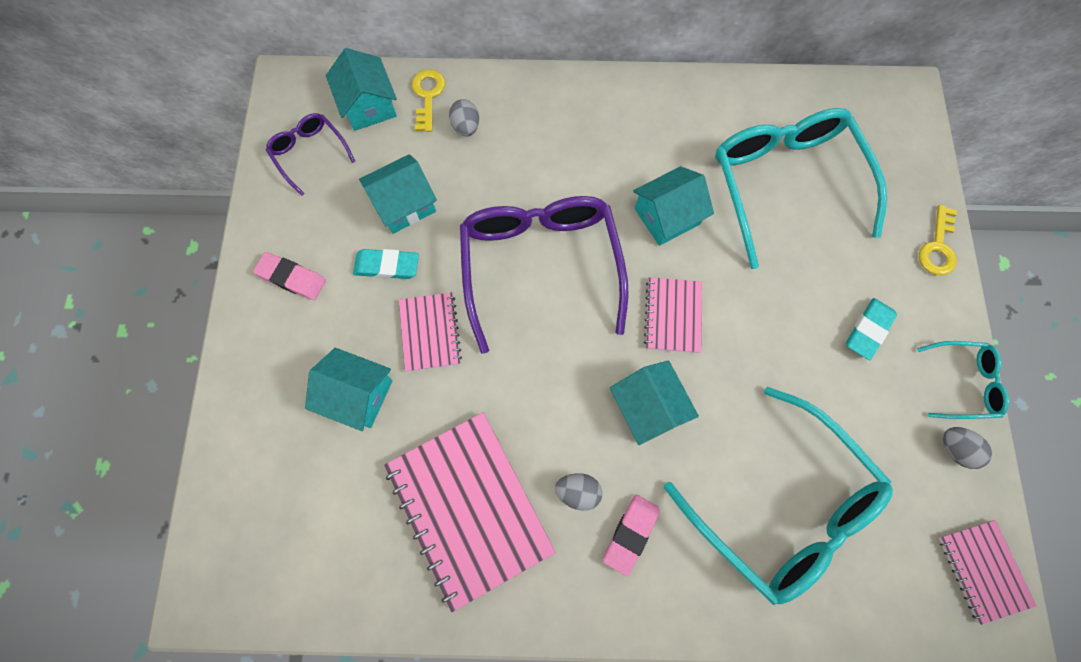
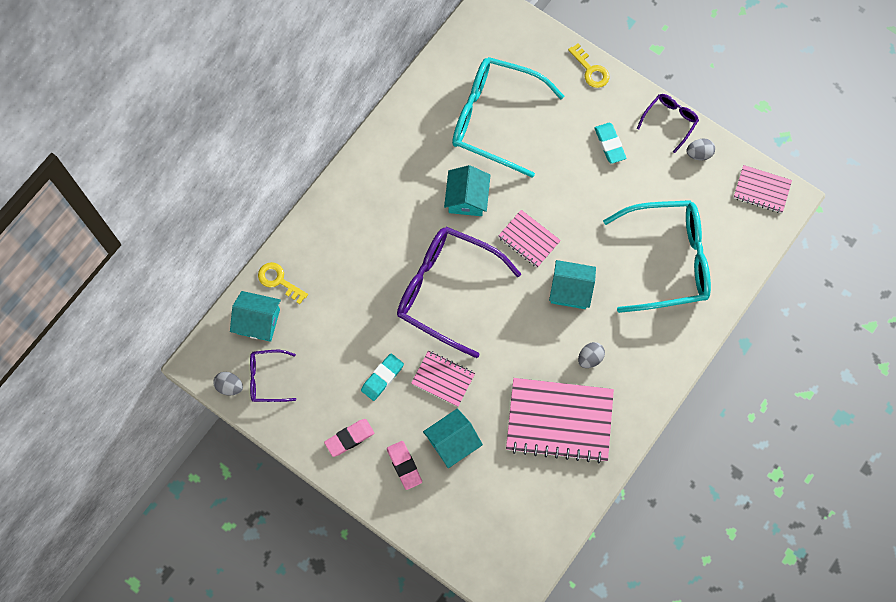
camera: 55 degrees left, 0 degrees up
turquoise house [359,154,437,234] -> none
grey egg [449,99,479,137] -> grey egg moved to [213,372,243,395]
pink eraser [603,494,659,576] -> pink eraser moved to [387,441,422,490]
turquoise glasses [917,341,1010,419] -> purple glasses [637,94,699,153]

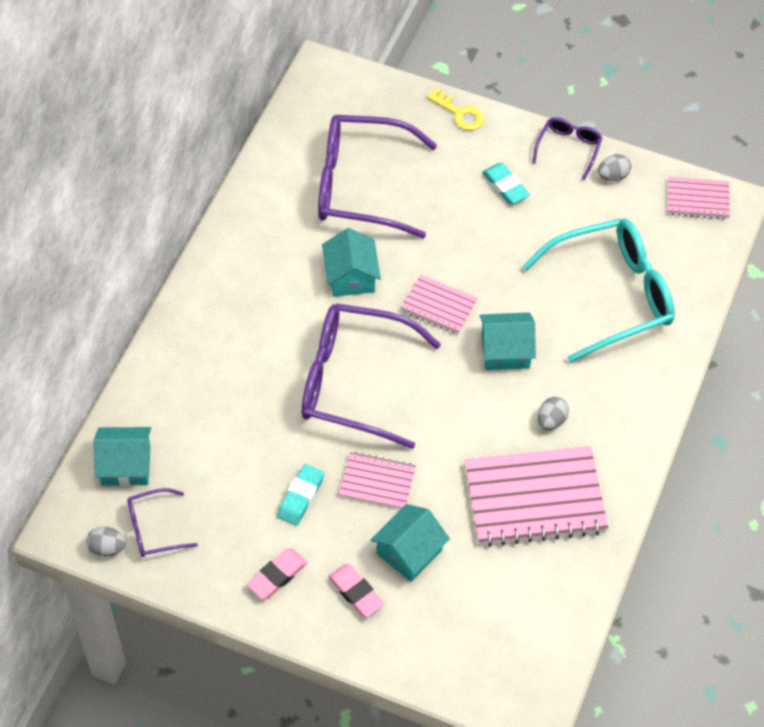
camera: 15 degrees left, 15 degrees down
yellow key [258,262,308,304] -> none
turquoise glasses [452,57,564,178] -> purple glasses [318,115,437,238]

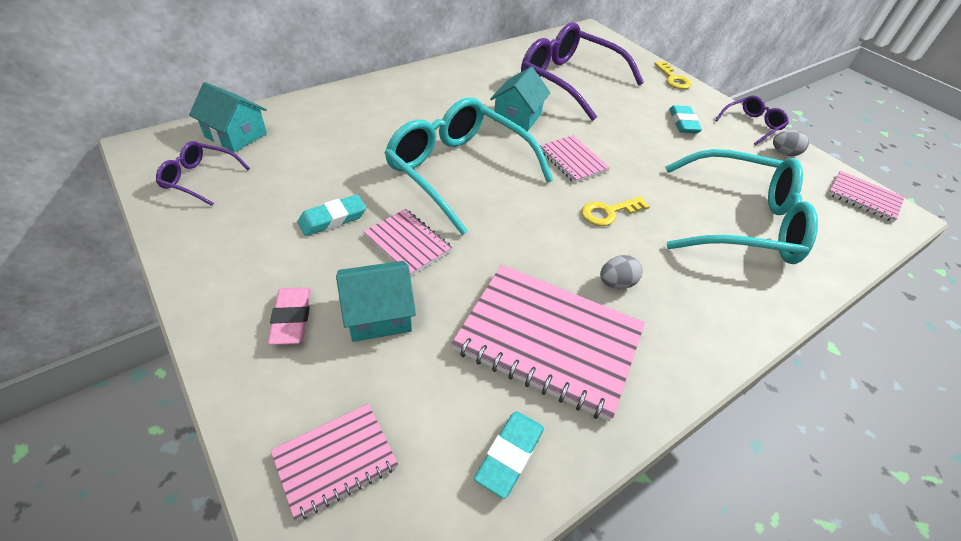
camera: 30 degrees right, 10 degrees down
grey egg [86,526,126,557] -> none
pink eraser [247,548,308,599] -> none
purple glasses [302,303,441,449] -> turquoise glasses [385,97,553,235]
turquoise house [480,312,536,370] -> yellow key [582,196,650,226]
none -> pink notebook [270,404,398,521]
none -> turquoise eraser [474,411,544,499]

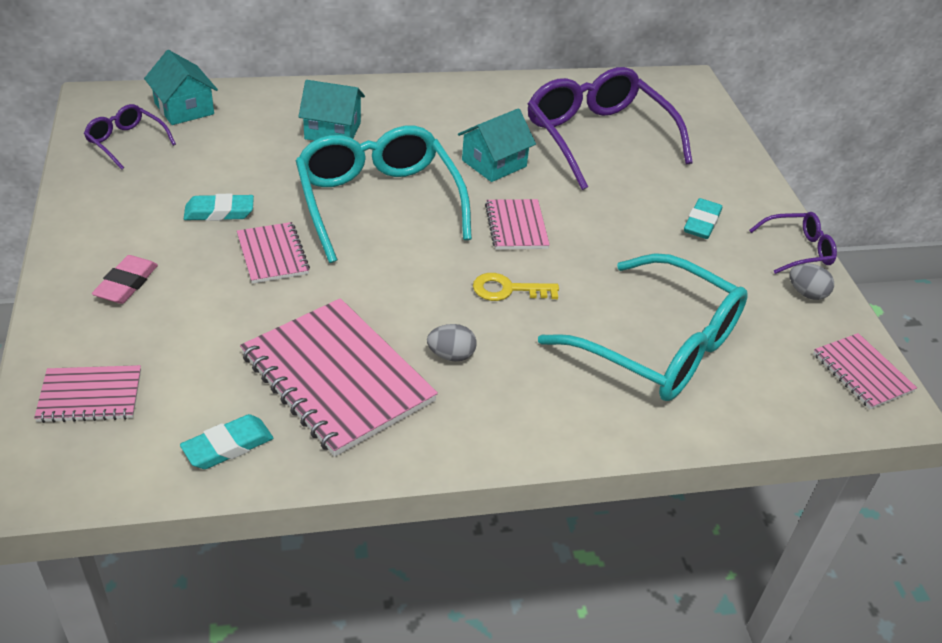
camera: 25 degrees right, 5 degrees down
turquoise house [336,261,416,342] -> turquoise house moved to [298,80,365,141]
yellow key [654,62,692,89] -> none

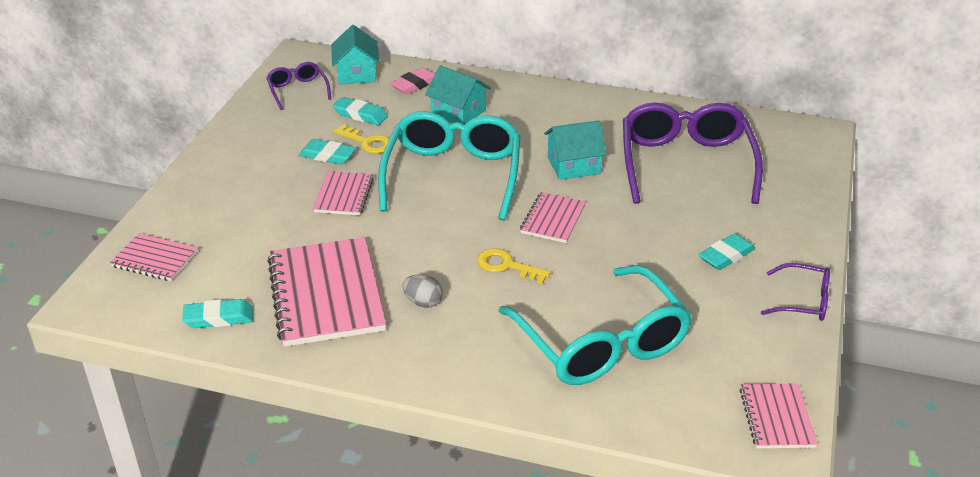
camera: 30 degrees right, 5 degrees down
pink eraser [92,255,158,304] -> pink eraser moved to [390,68,435,94]
grey egg [789,263,834,300] -> none
none -> turquoise eraser [333,97,388,125]
none -> yellow key [334,124,390,154]

